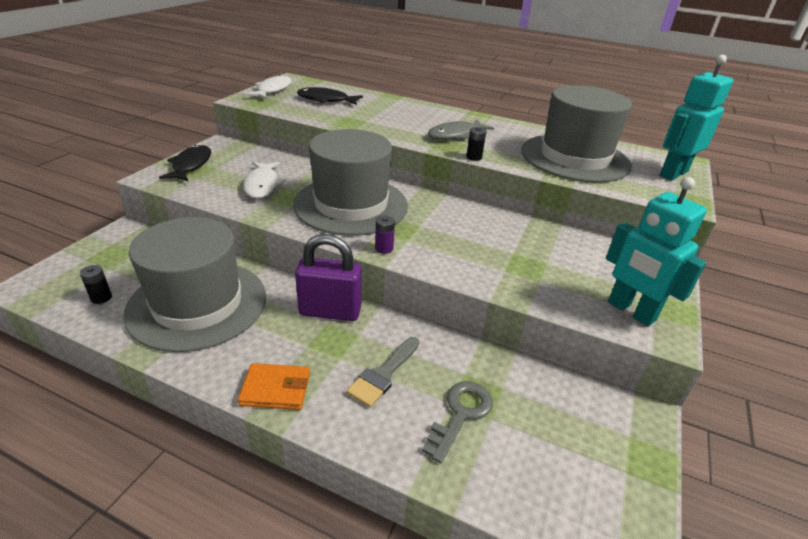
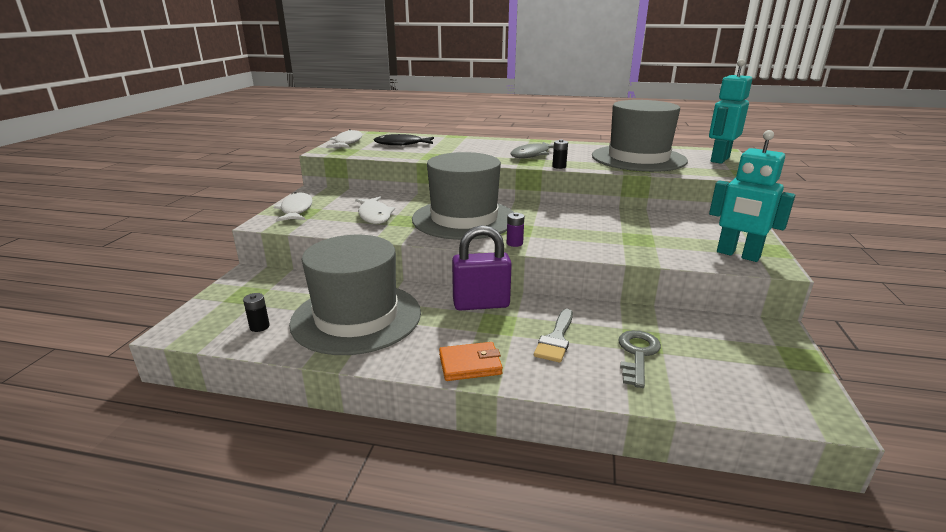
camera: 10 degrees left, 10 degrees down
black fish [159,145,211,181] -> white fish [273,192,313,221]

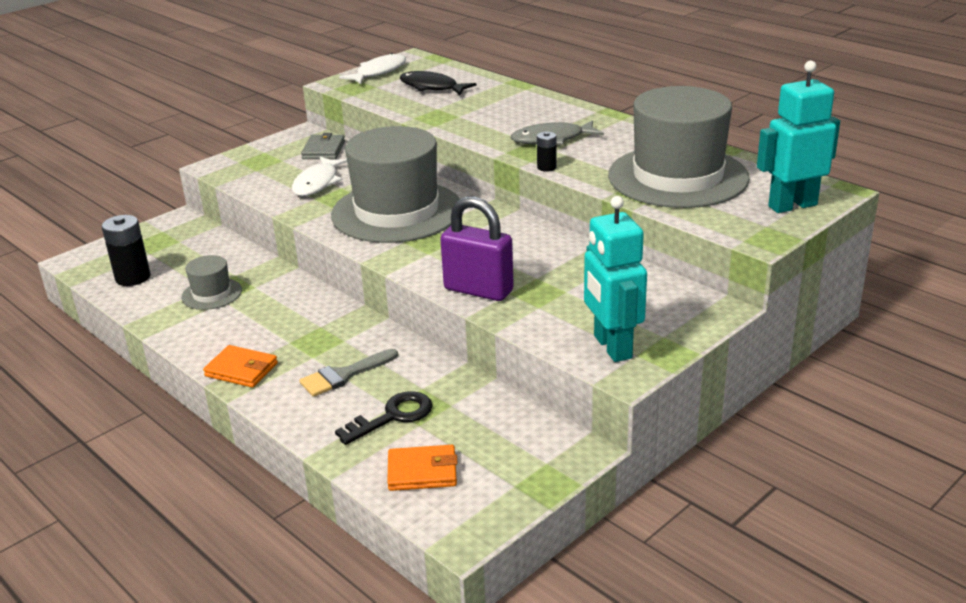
camera: 35 degrees right, 5 degrees up
black battery [243,293,270,332] -> black battery [102,215,150,286], size x1.84
white fish [273,192,313,221] -> none
grey hat [289,235,421,355] -> grey hat [181,255,242,310], size x0.44
purple padlock [452,225,512,310] -> purple padlock moved to [440,196,514,301]
purple battery [507,213,524,247] -> none
grey key [619,330,661,388] -> black key [335,391,432,445]
none -> grey wallet [301,133,345,159]
none -> orange wallet [387,445,458,491]

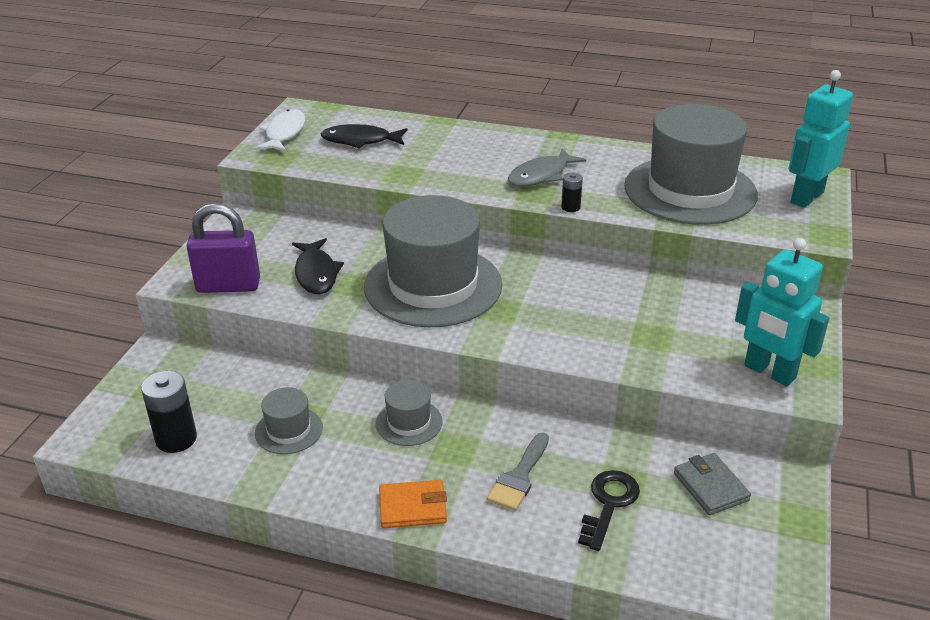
camera: 30 degrees left, 5 degrees up
white fish [292,157,347,196] -> black fish [292,238,344,294]
grey wallet [301,133,345,159] -> grey wallet moved to [674,453,751,515]
orange wallet [387,445,458,491] -> none
purple padlock [440,196,514,301] -> purple padlock moved to [187,203,260,293]
none -> grey hat [376,380,443,446]

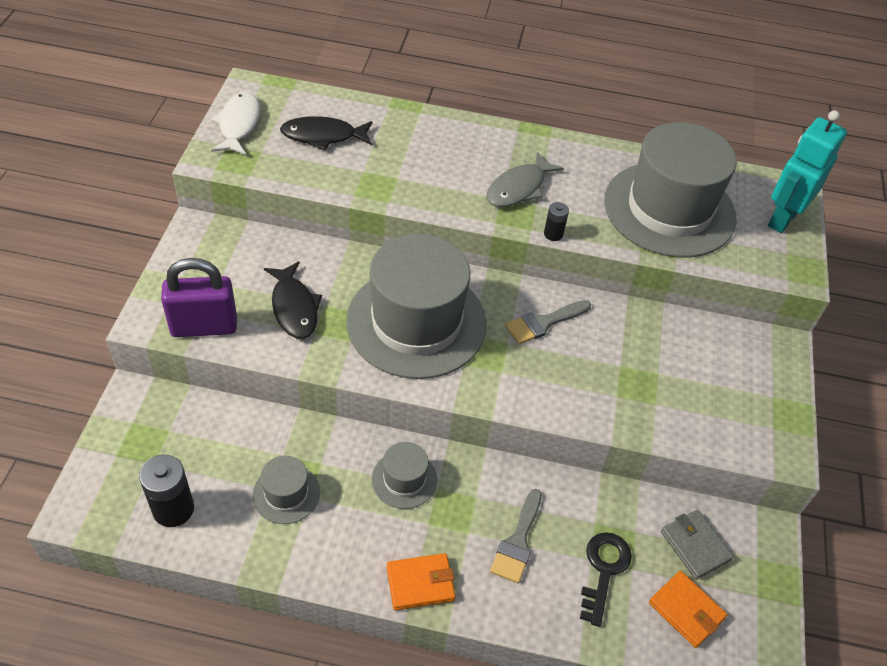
camera: 10 degrees left, 15 degrees up
turquoise robot [735,238,829,386] -> none
none -> grey brush [505,300,591,345]
none -> orange wallet [649,571,727,648]

